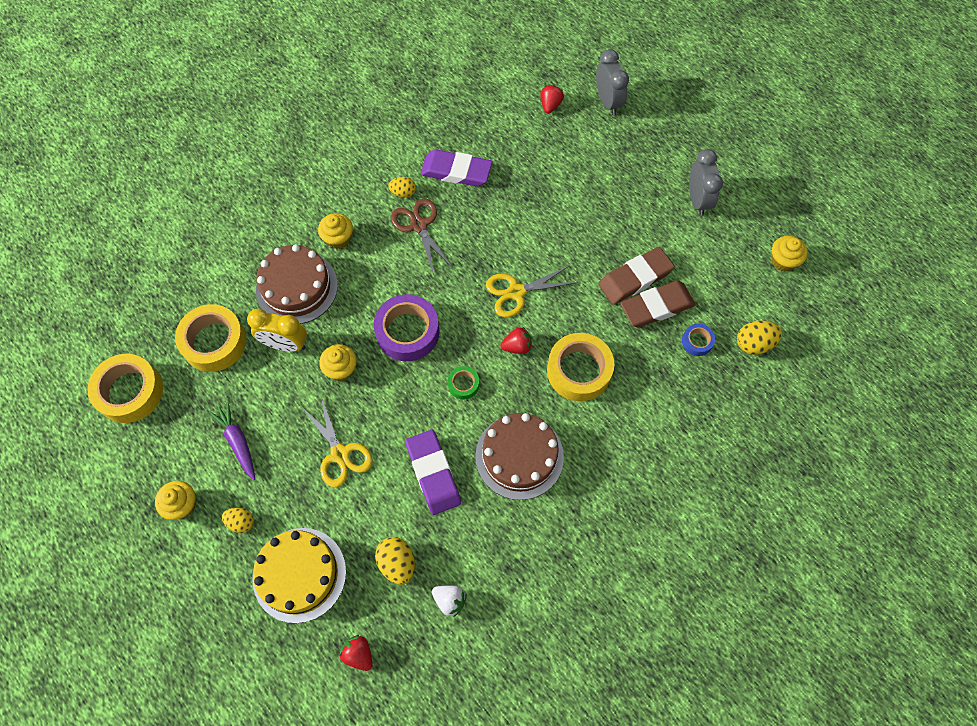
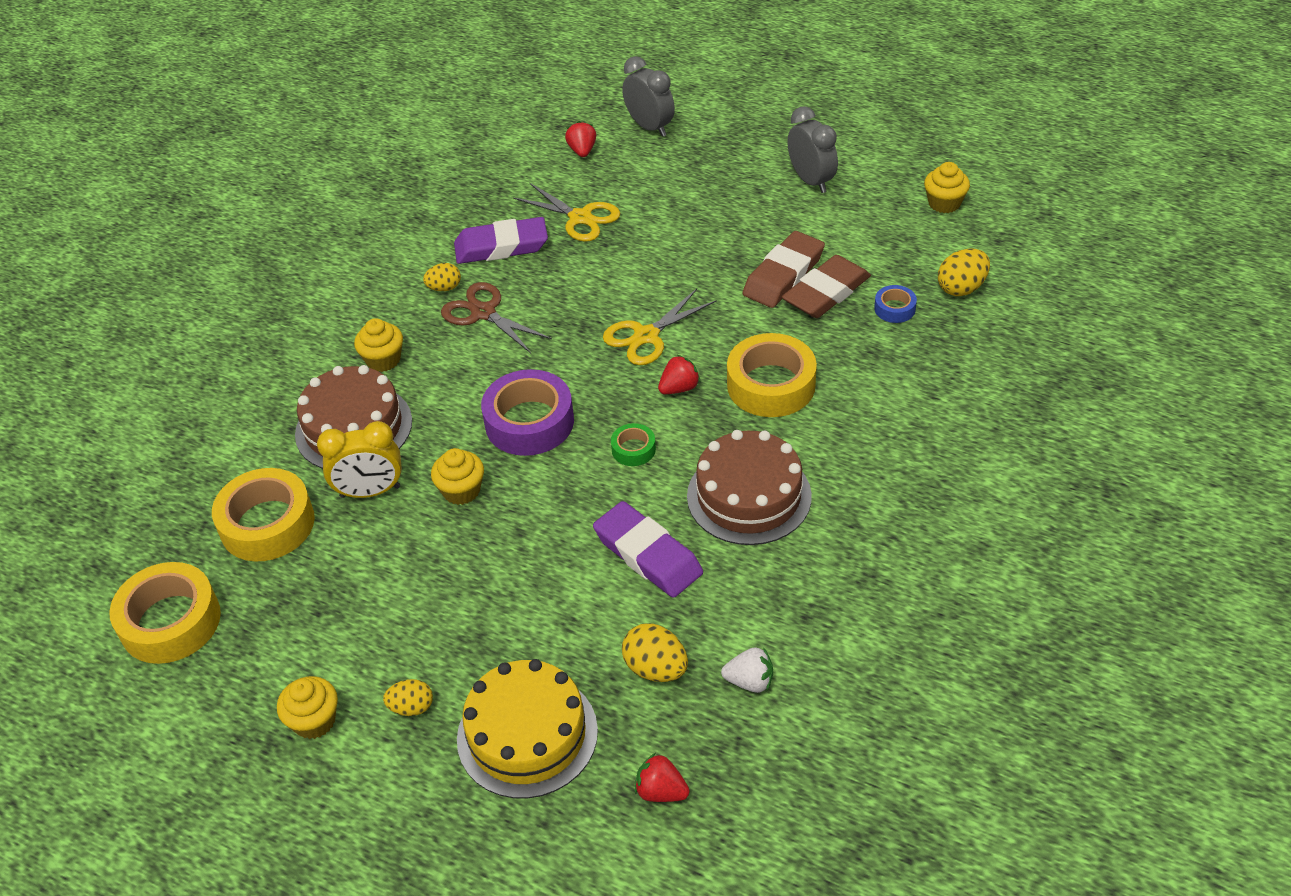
camera: 20 degrees left, 20 degrees down
purple carrot [209,402,255,480] -> none
yellow scissors [301,397,373,487] -> yellow scissors moved to [513,183,620,242]

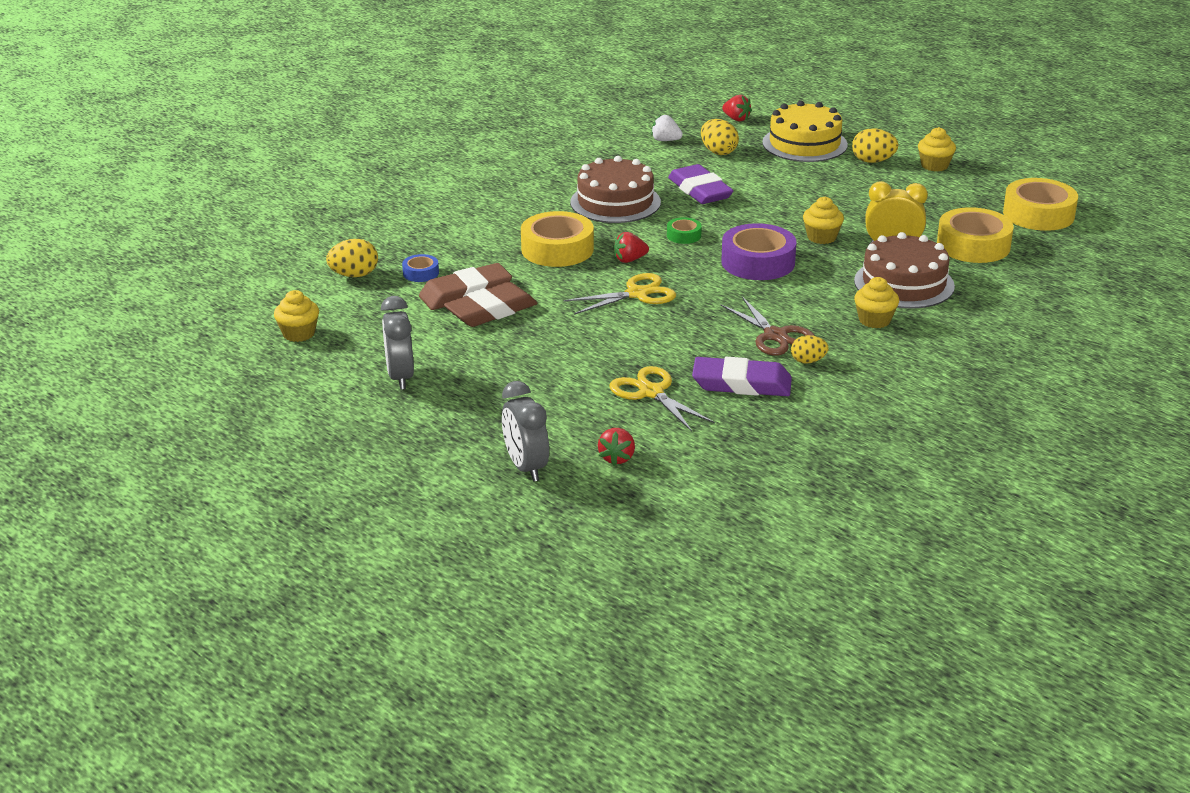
camera: 165 degrees left, 15 degrees down
yellow egg [383,679,433,716] -> yellow egg [852,128,898,163], size x1.50

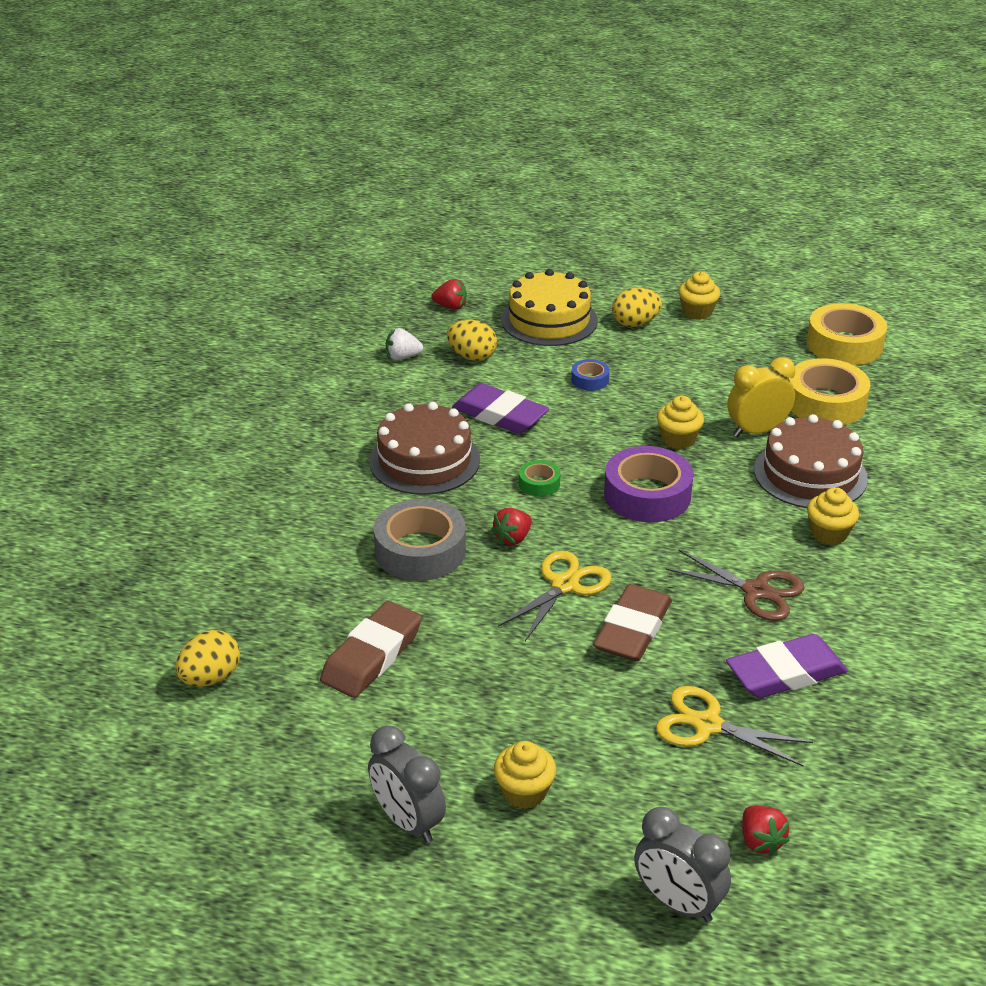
camera: 30 degrees left, 5 degrees up
yellow cupcake [274,290,319,342] -> yellow cupcake moved to [494,741,556,809]
blue tape [402,254,439,282] -> blue tape moved to [571,359,610,391]
brown eraser [444,282,538,327] -> brown eraser moved to [593,584,672,661]
yellow tape [521,211,594,267] -> grey tape [374,499,466,581]
yellow egg [791,335,829,364] -> none

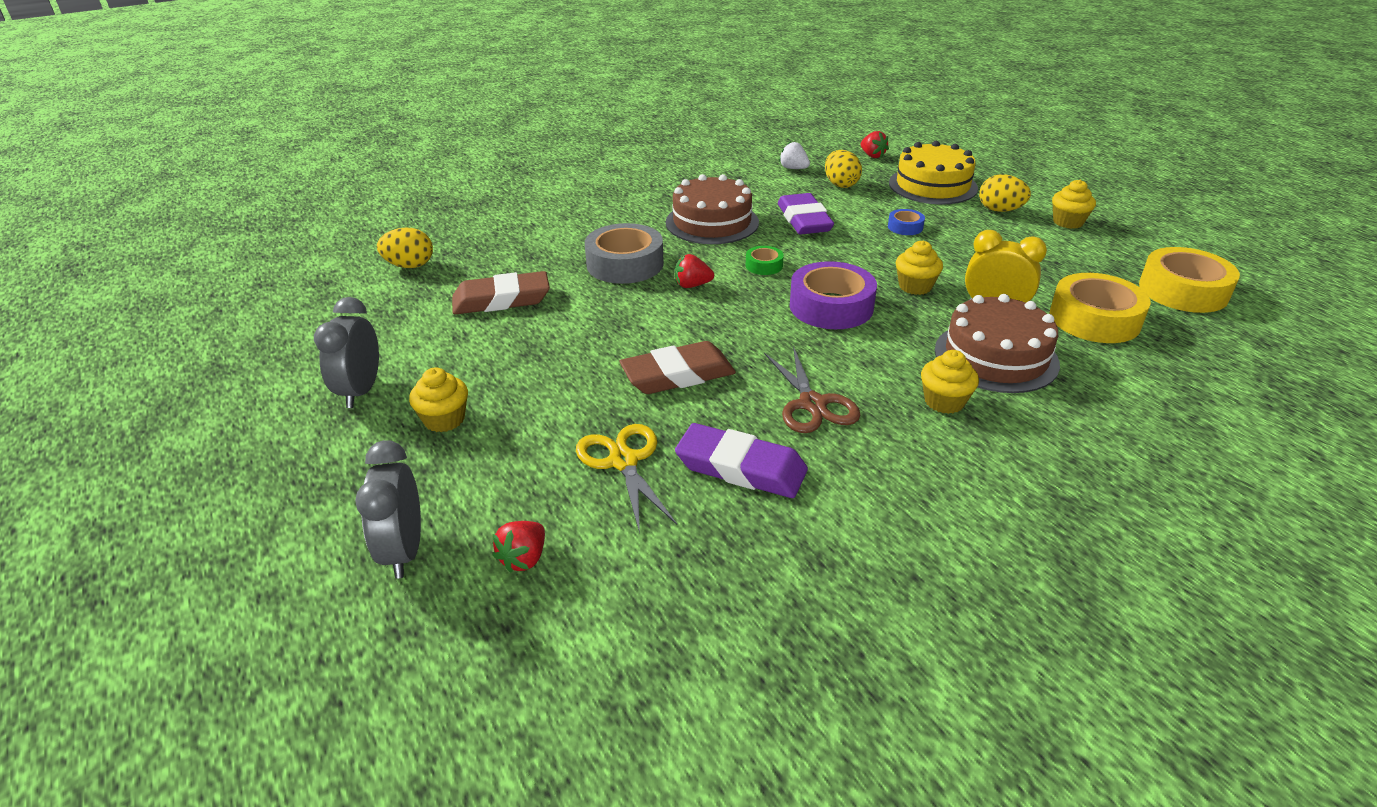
camera: 45 degrees right, 0 degrees up
yellow scissors [498,551,612,641] -> none

